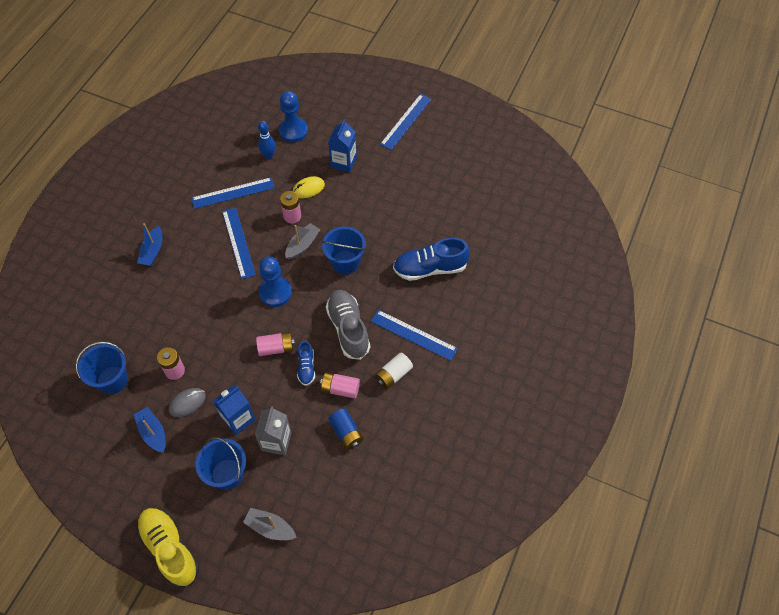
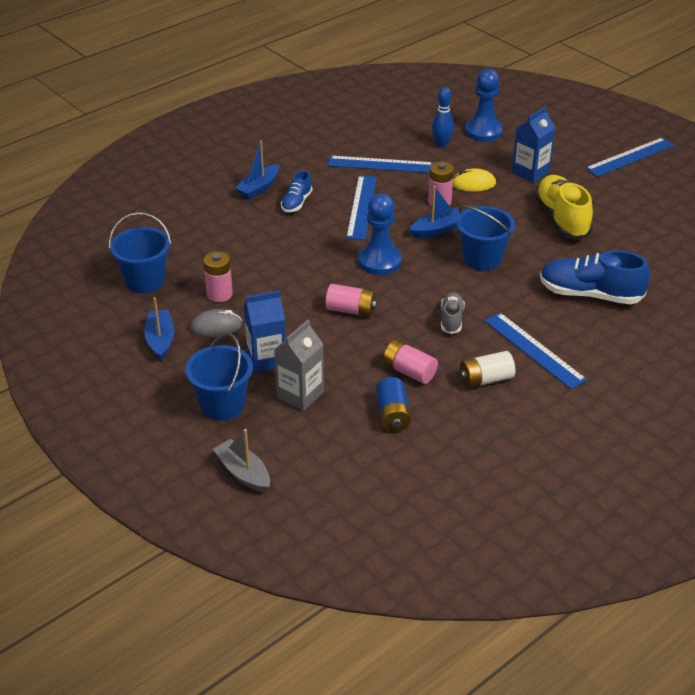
camera: 25 degrees right, 20 degrees down
yellow shoe [137,508,199,588] -> yellow shoe moved to [534,175,593,240]
grey boat [285,223,321,260] -> blue boat [409,186,460,238]
blue shoe [297,341,315,386] -> blue shoe moved to [281,171,312,212]
grey shoe [326,290,370,360] -> grey shoe [441,292,465,334], size x0.54

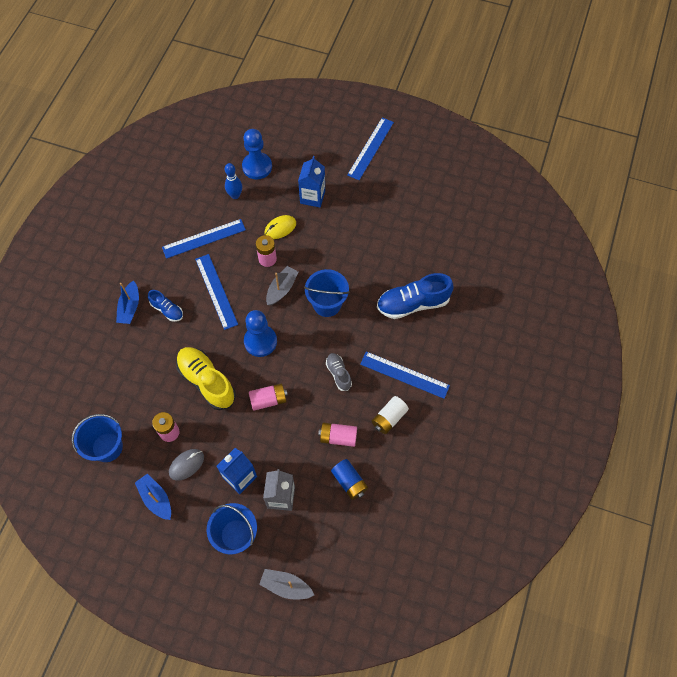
camera: 30 degrees left, 25 degrees up
blue shoe [281,171,312,212] -> blue shoe turned 45 degrees counterclockwise [148,290,183,322]
blue boat [409,186,460,238] -> grey boat [266,266,298,306]
yellow shoe [534,175,593,240] -> yellow shoe moved to [176,347,236,410]

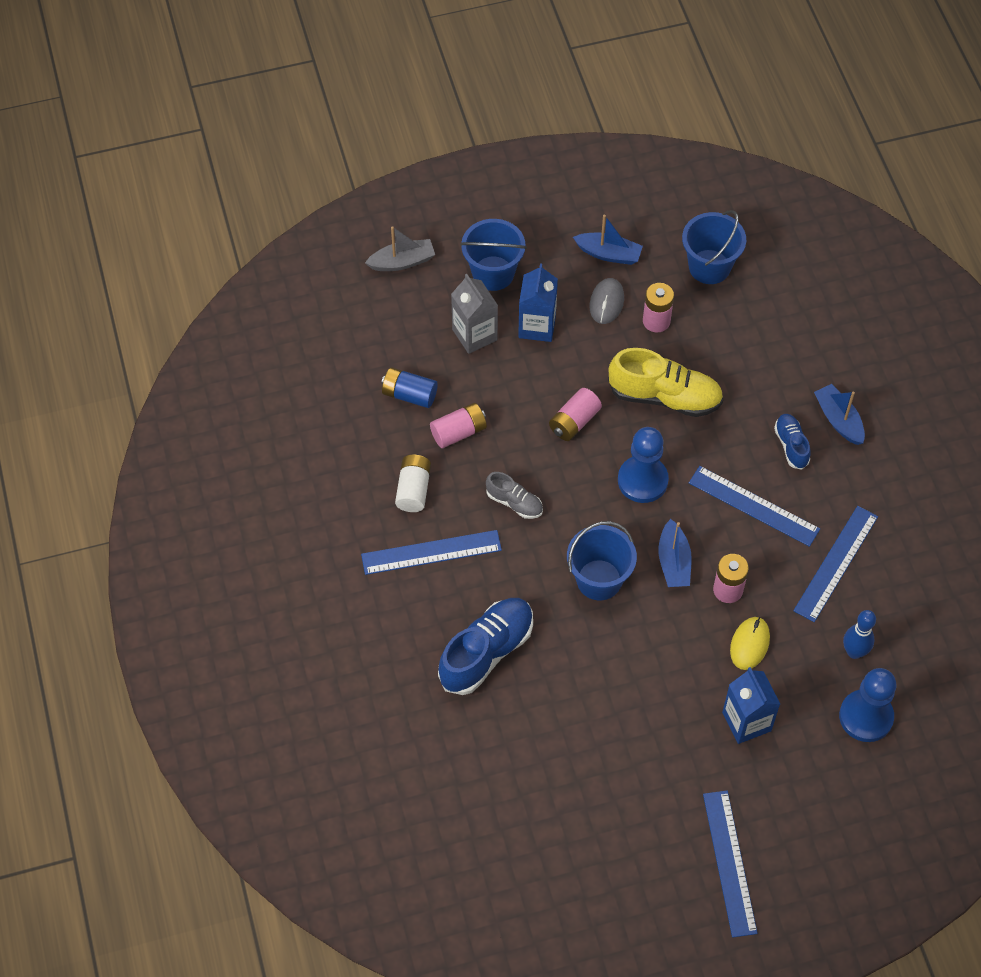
camera: 145 degrees right, 5 degrees down
blue shoe [148,290,183,322] -> blue shoe turned 75 degrees clockwise [774,414,810,470]
grey boat [266,266,298,306] -> blue boat [658,519,692,587]

